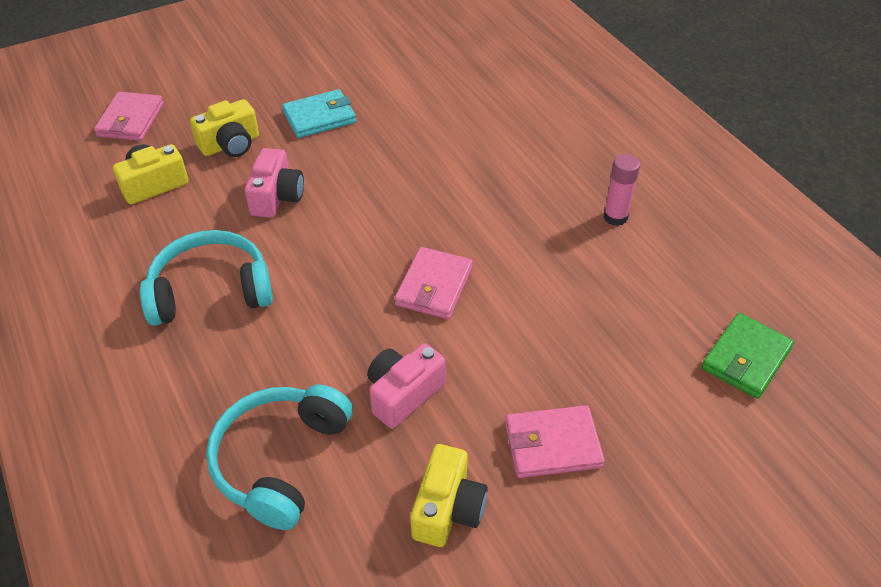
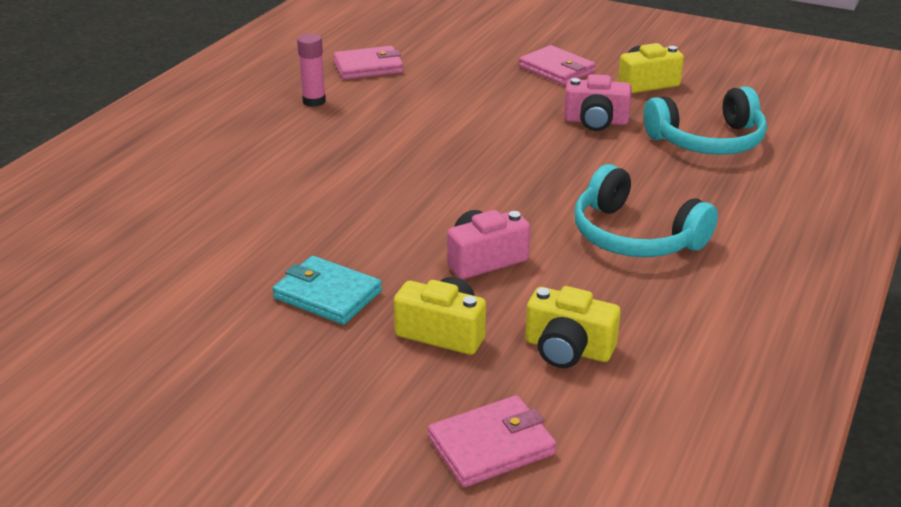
camera: 125 degrees left, 15 degrees down
pink wallet [395,247,473,319] -> pink wallet moved to [333,46,404,80]
green wallet [701,313,794,399] -> none

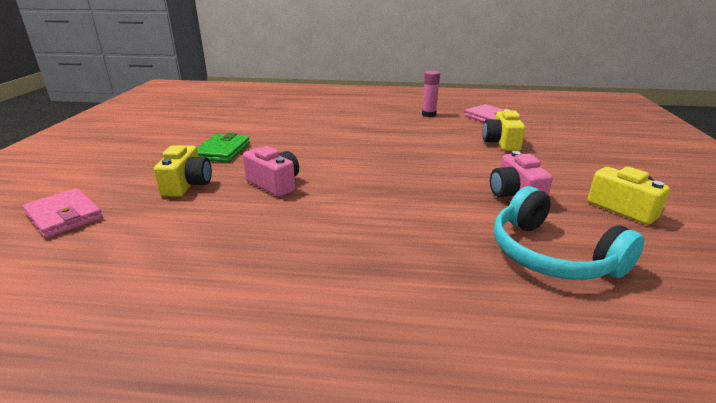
camera: 70 degrees right, 5 degrees down
turquoise wallet [272,256,382,325] -> green wallet [197,133,250,162]
pink wallet [519,45,596,85] -> none
yellow camera [525,286,621,368] -> yellow camera moved to [483,109,525,151]
turquoise headphones [574,164,718,257] -> none

